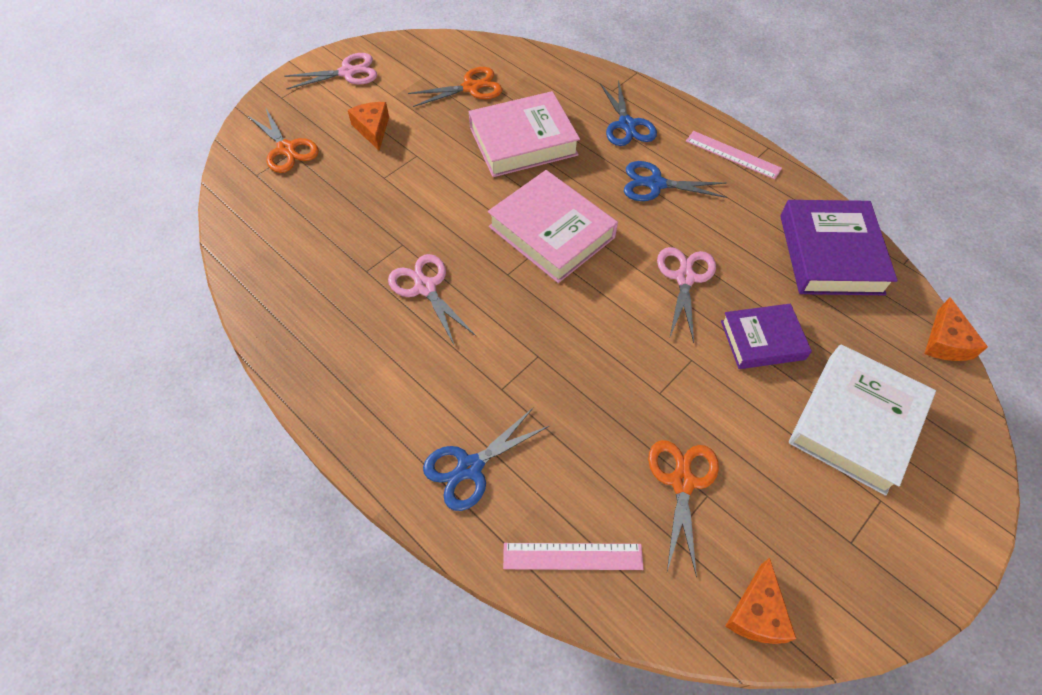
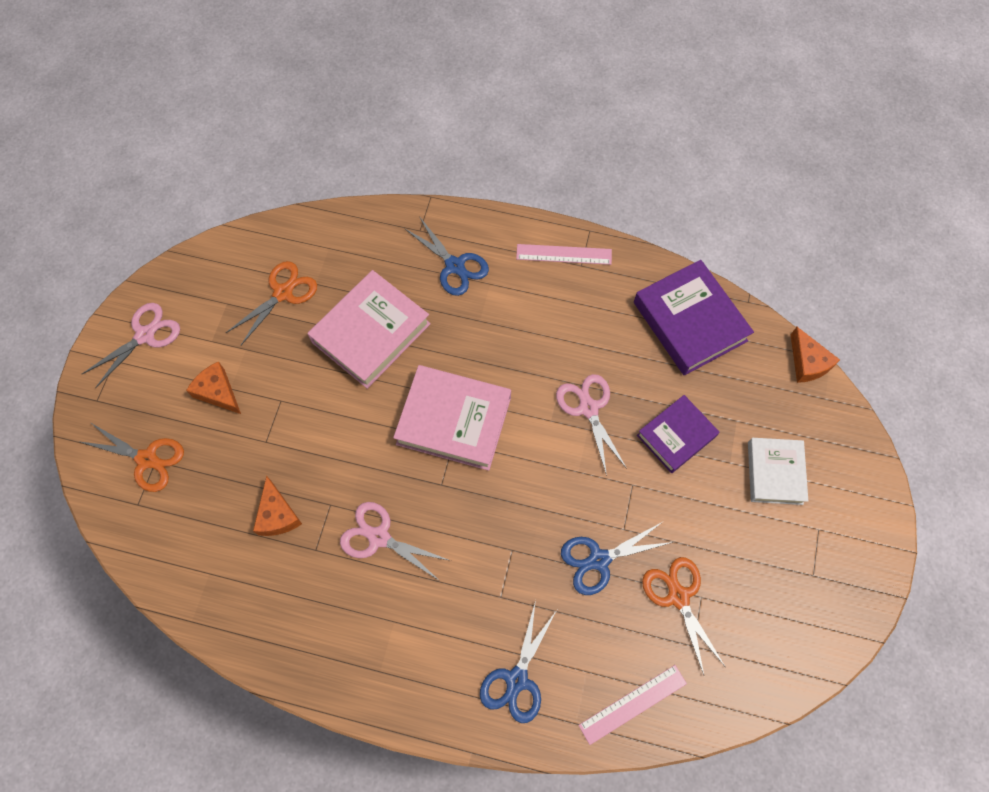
camera: 30 degrees left, 10 degrees up
blue scissors [624,161,727,201] -> blue scissors moved to [561,522,673,595]
orange cheese [725,558,796,644] -> orange cheese moved to [253,476,302,536]
white book [789,344,936,496] -> white book [748,438,808,505], size x0.63

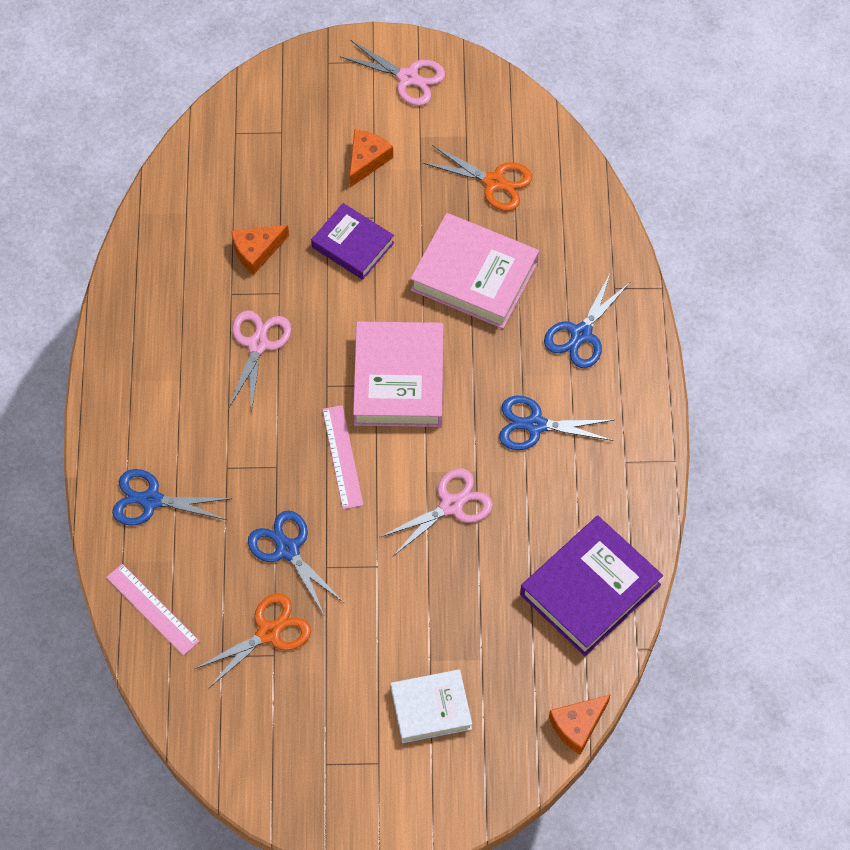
camera: 75 degrees right, 5 degrees down
orange scissors [78,423,184,492] -> none
pink ruler [516,244,612,265] -> pink ruler moved to [322,405,363,509]
purple book [637,395,719,473] -> purple book moved to [311,203,394,280]
none -> blue scissors [499,396,614,450]

